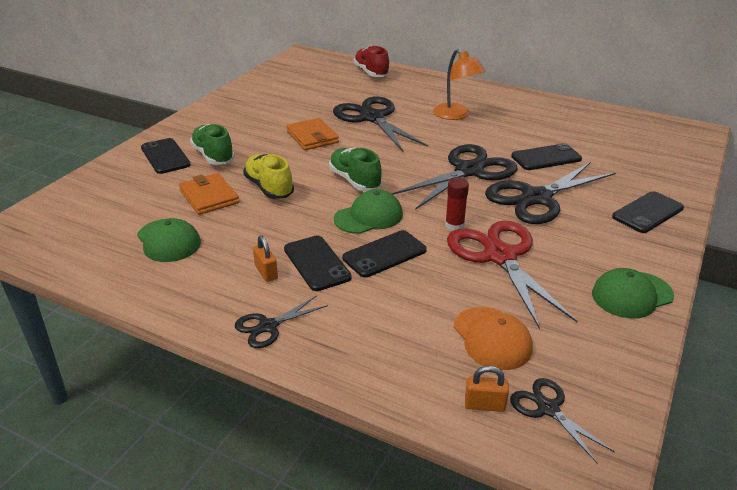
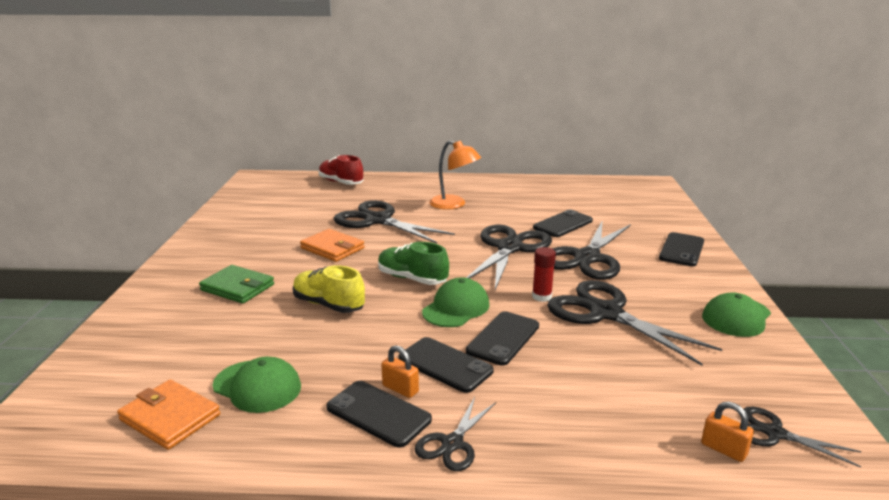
camera: 25 degrees left, 10 degrees down
black phone [141,138,191,174] -> black phone moved to [326,381,432,447]
orange wallet [179,173,239,215] -> orange wallet moved to [117,379,220,450]
green shoe [190,124,235,165] -> green wallet [199,265,274,304]
red scissors [447,221,577,329] -> black scissors [547,280,722,365]
orange cap [454,307,533,370] -> none
orange padlock [465,366,509,412] -> orange padlock turned 60 degrees clockwise [701,402,754,462]

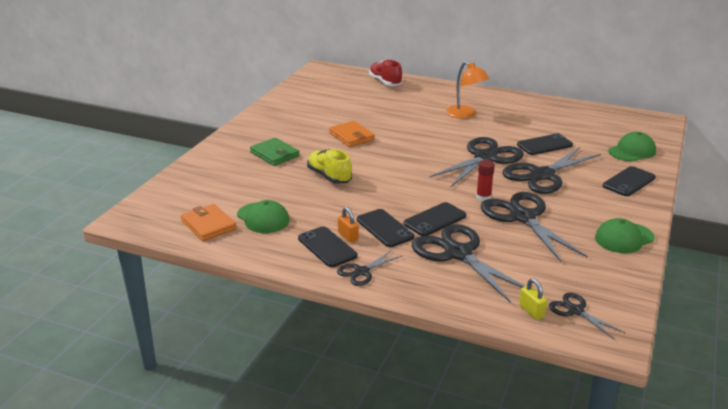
camera: 20 degrees right, 5 degrees up
black scissors [334,200,455,243] -> black scissors moved to [412,224,525,303]
green shoe [378,242,449,285] -> none
green cap [422,277,490,327] -> green cap moved to [608,132,656,161]
orange padlock [701,402,754,462] -> yellow padlock [519,278,547,320]

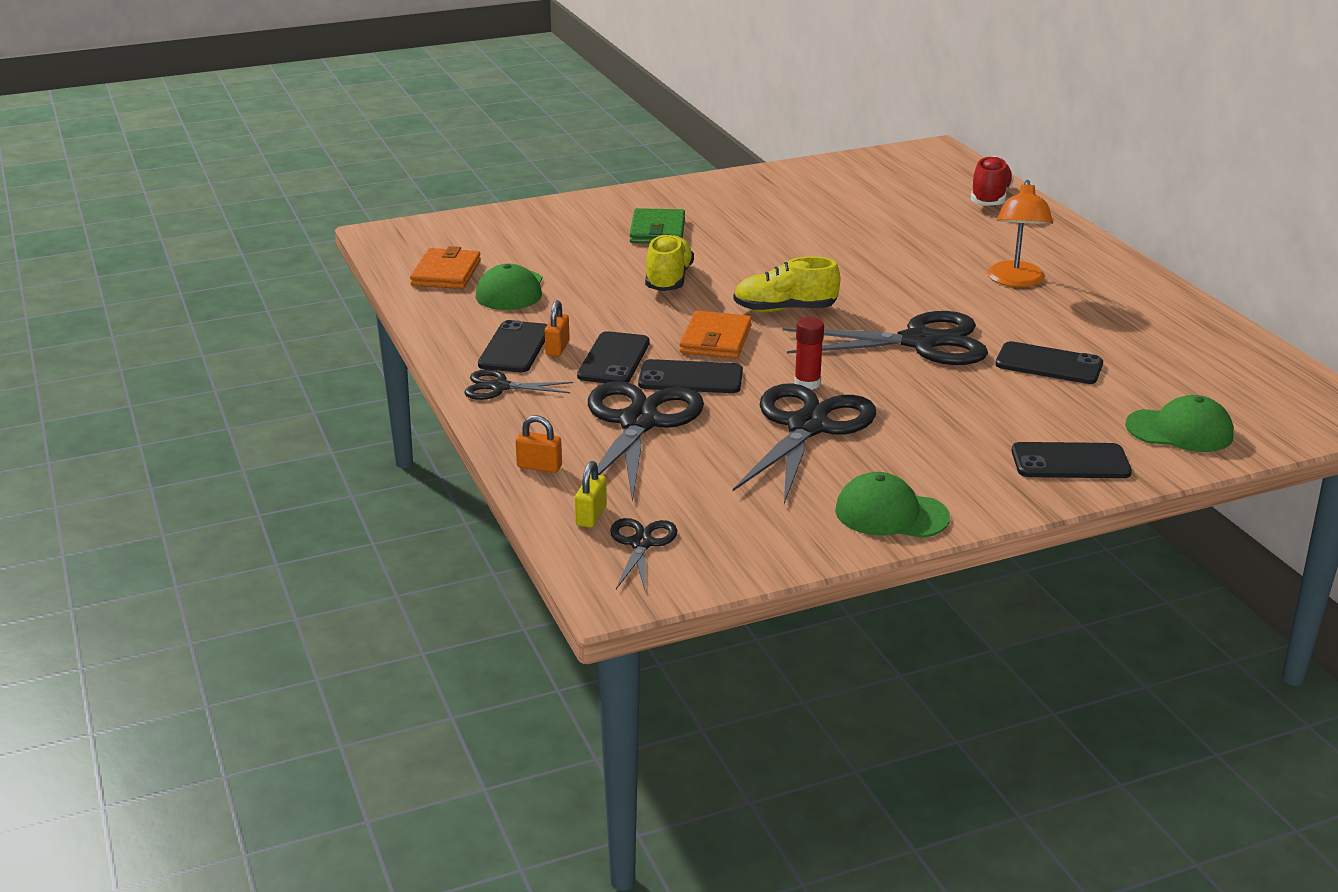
camera: 45 degrees right, 0 degrees up
orange wallet [329,121,375,147] -> orange wallet moved to [679,310,752,359]
black scissors [502,147,601,194] -> none
none -> orange padlock [516,415,562,473]
none -> yellow shoe [733,256,840,312]

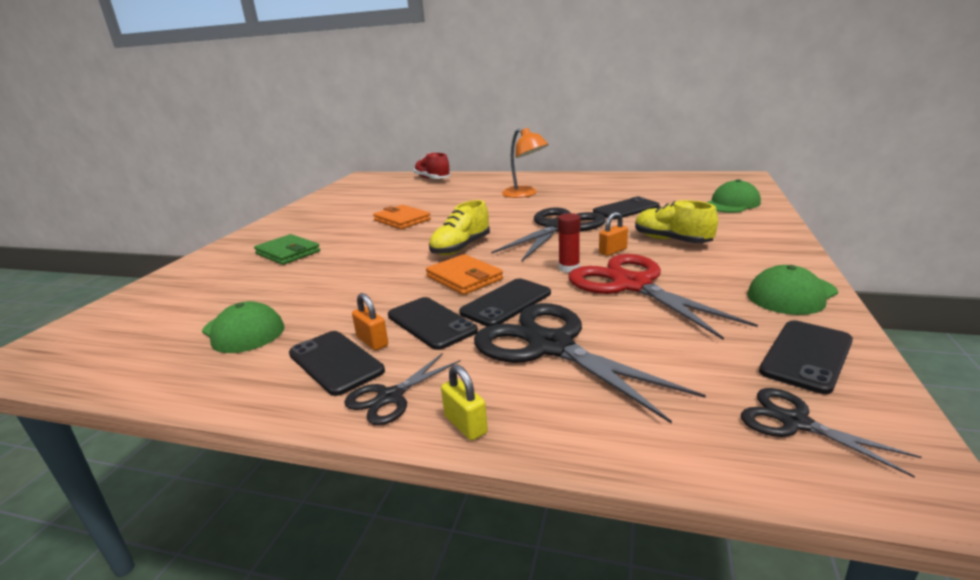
camera: 50 degrees left, 5 degrees down
orange wallet [410,246,481,289] -> orange wallet moved to [373,205,431,229]
orange padlock [516,415,562,473] -> orange padlock moved to [599,212,628,256]
yellow padlock [575,461,607,528] -> yellow padlock moved to [441,364,488,441]
yellow shoe [645,234,694,291] -> yellow shoe moved to [635,200,718,243]
black scissors [733,383,876,504] -> red scissors [568,254,758,340]
black phone [1012,442,1132,478] -> black phone moved to [759,320,853,394]

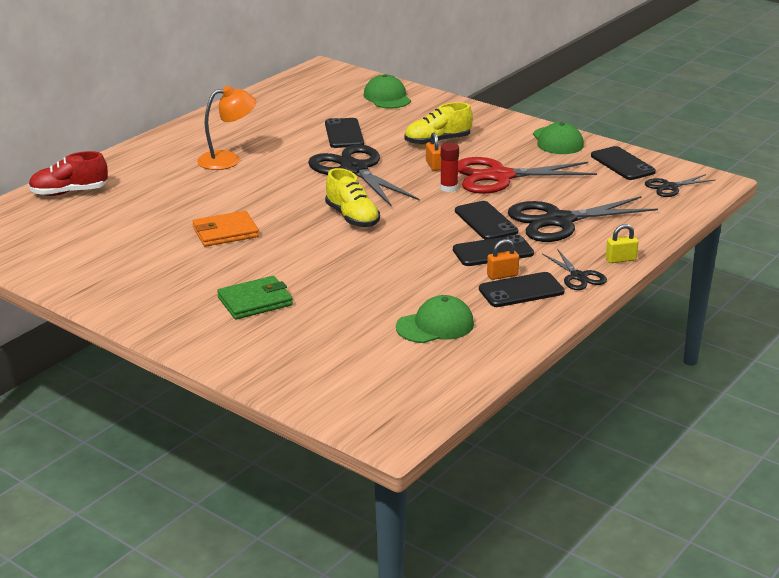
camera: 70 degrees left, 5 degrees up
orange wallet [426,254,503,295] -> none

